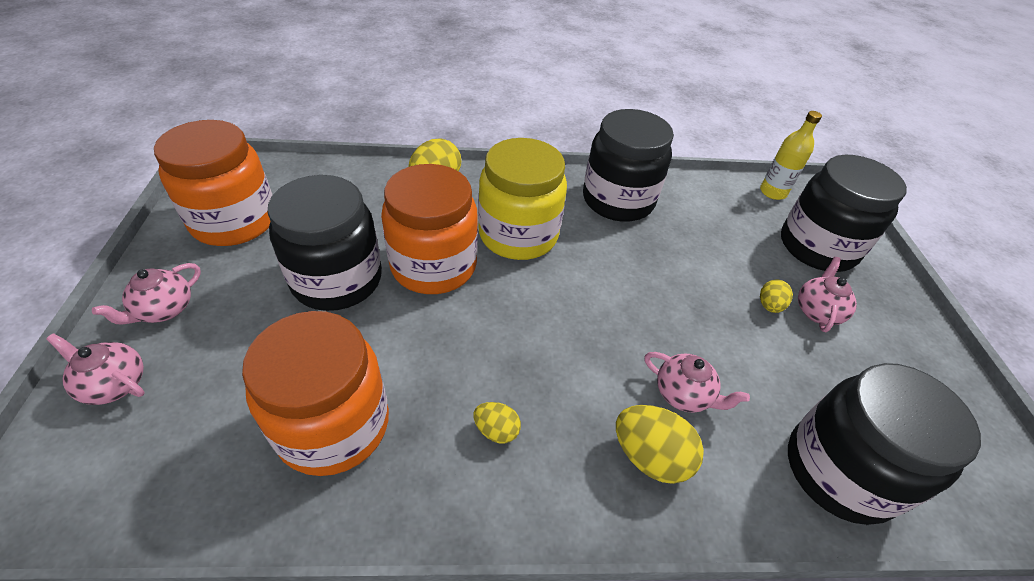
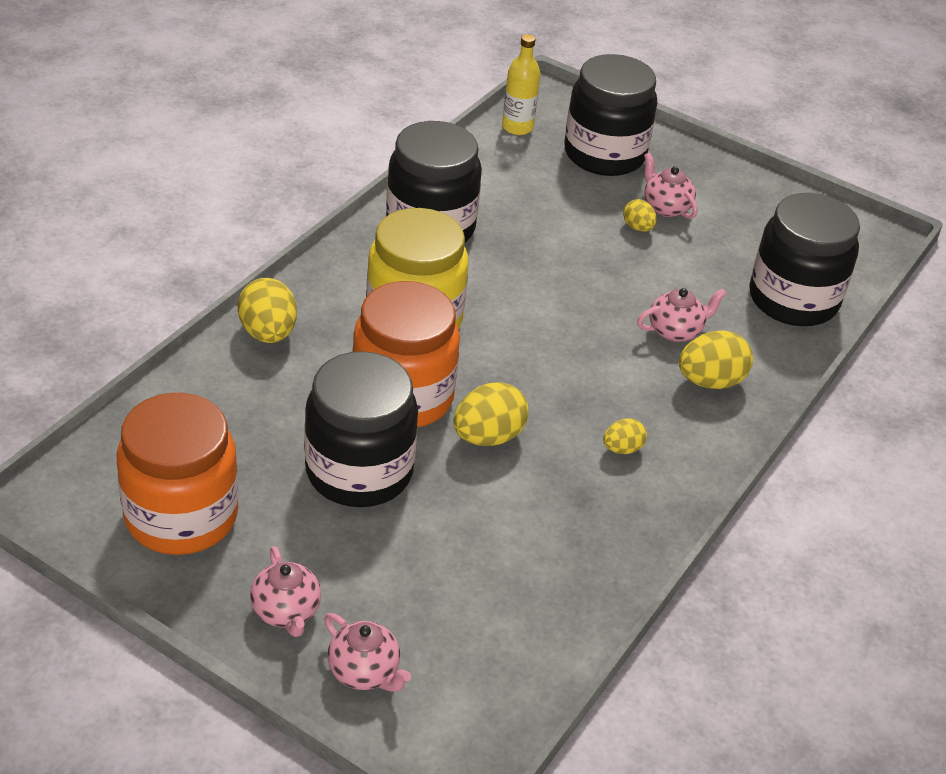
camera: 55 degrees left, 5 degrees down
pink teapot [46,333,145,405] -> pink teapot turned 105 degrees counterclockwise [324,613,411,692]
orange jar [242,311,389,476] -> none
none -> yellow egg [453,382,529,446]

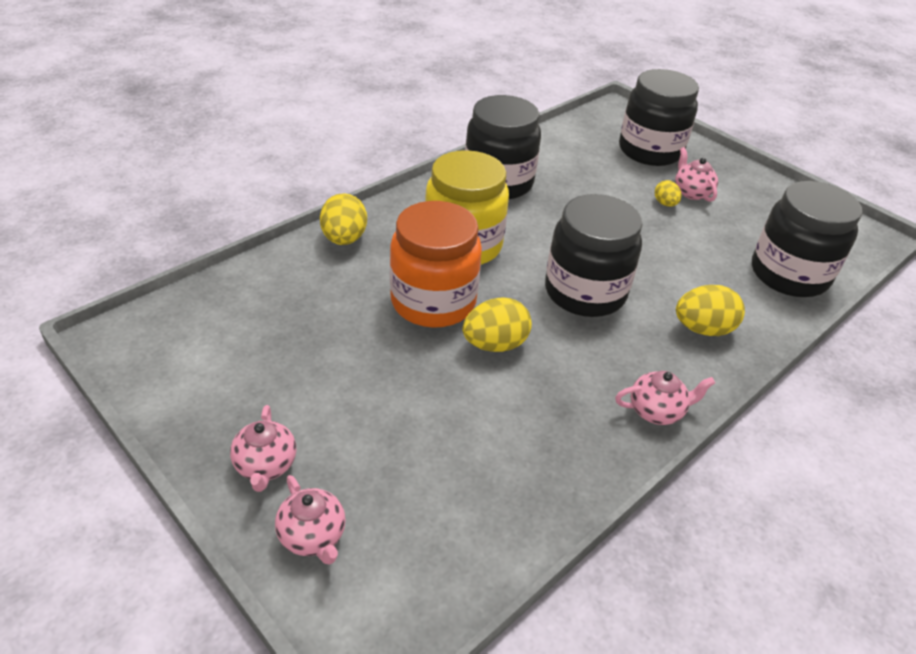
camera: 15 degrees right, 0 degrees up
orange jar [117,393,239,555] -> none
black jar [304,351,418,507] -> black jar moved to [545,194,643,317]
yellow bottle [502,34,541,135] -> none
yellow egg [603,419,647,454] -> none
pink teapot [637,288,727,342] -> pink teapot moved to [615,371,715,425]

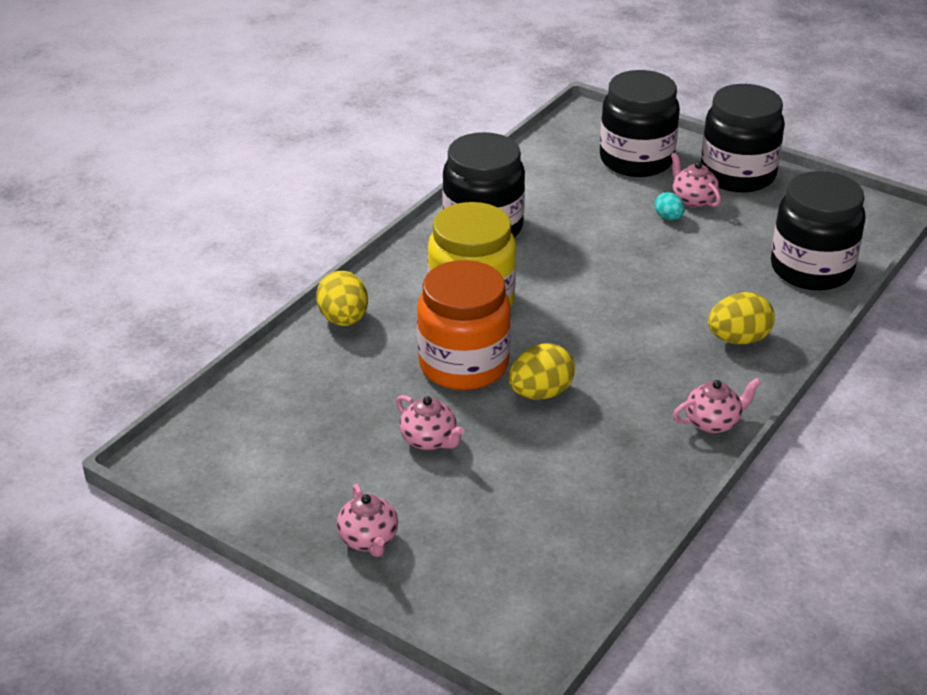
camera: 10 degrees left, 5 degrees down
pink teapot [275,475,346,565] -> pink teapot moved to [396,395,465,450]
black jar [545,194,643,317] -> black jar moved to [701,84,785,192]
yellow egg [655,180,681,207] -> turquoise egg [654,192,685,220]

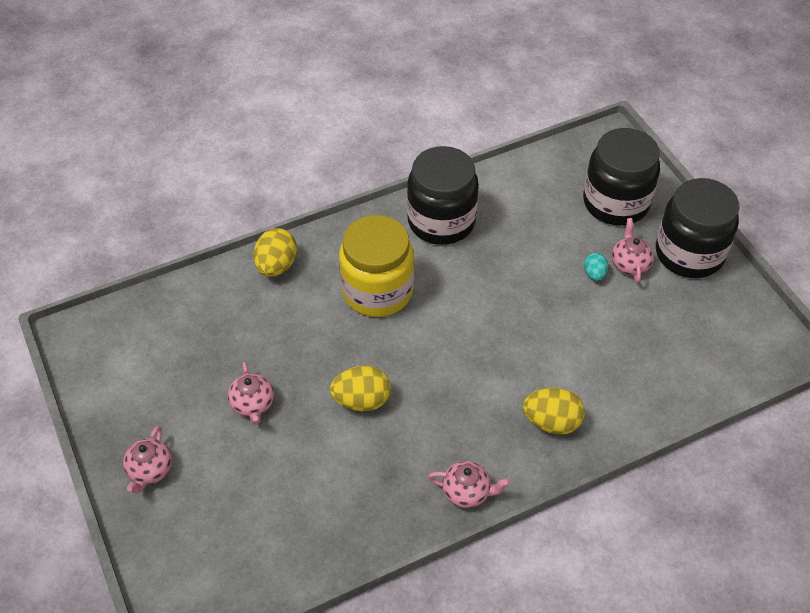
camera: 30 degrees right, 15 degrees up
orange jar [417,260,511,390] -> none
black jar [771,171,866,290] -> none

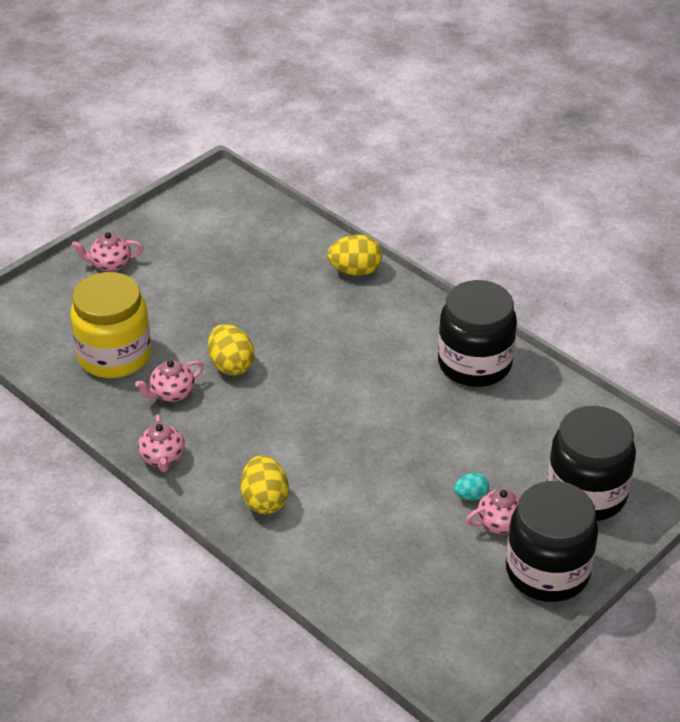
camera: 70 degrees right, 10 degrees down
pink teapot [228,362,274,425] -> pink teapot moved to [135,360,204,402]
yellow jar [339,215,414,317] -> yellow jar moved to [70,272,151,378]

